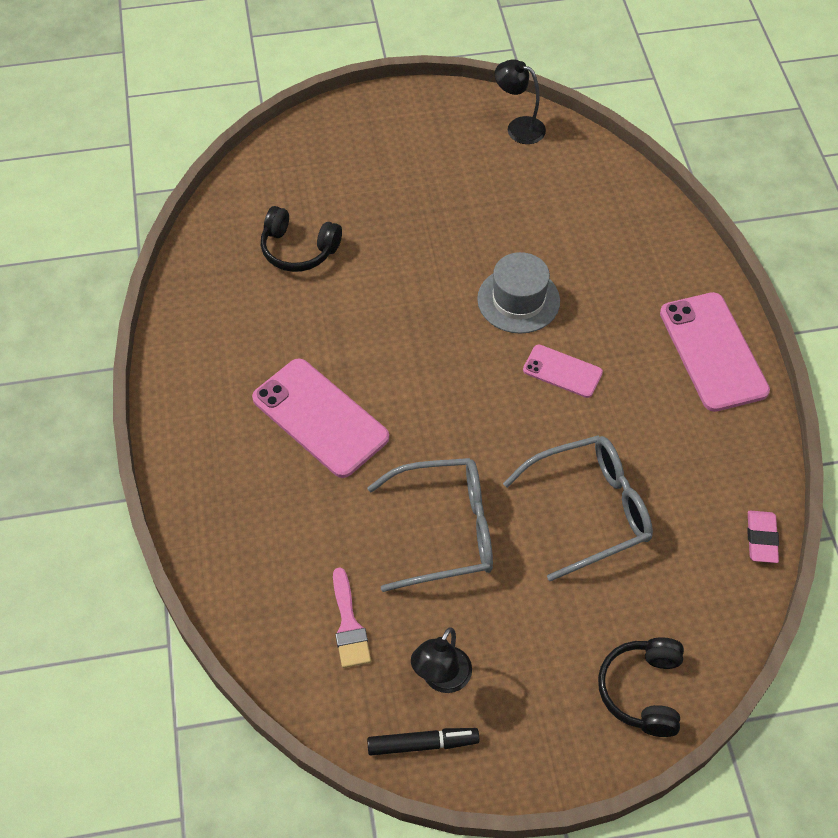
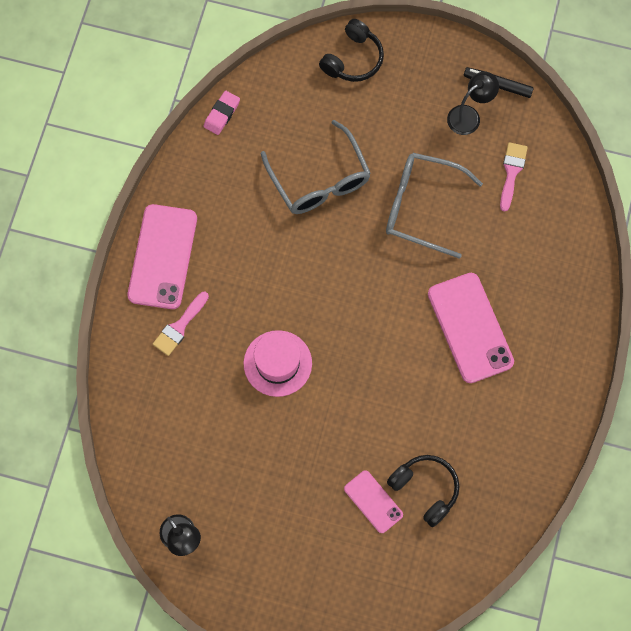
camera: 155 degrees left, 15 degrees up
grey hat [477,252,560,334] -> pink hat [244,330,312,397]
grey glasses [503,435,653,581] -> grey glasses turned 120 degrees counterclockwise [261,120,371,214]
pink phone [523,345,603,398] -> pink phone moved to [344,470,403,533]
none -> pink brush [153,292,209,356]

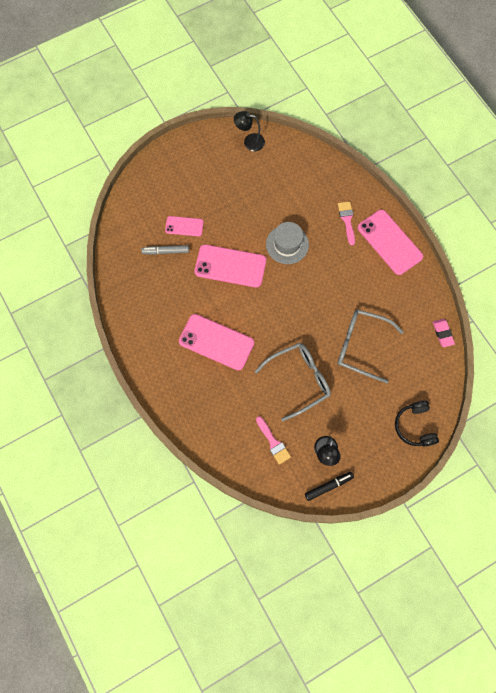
camera: 135 degrees right, 0 degrees up
pink hat [244,330,312,397] -> grey hat [266,222,309,264]
black headphones [387,455,459,527] -> grey marker [141,245,189,255]
none -> pink phone [194,244,266,288]

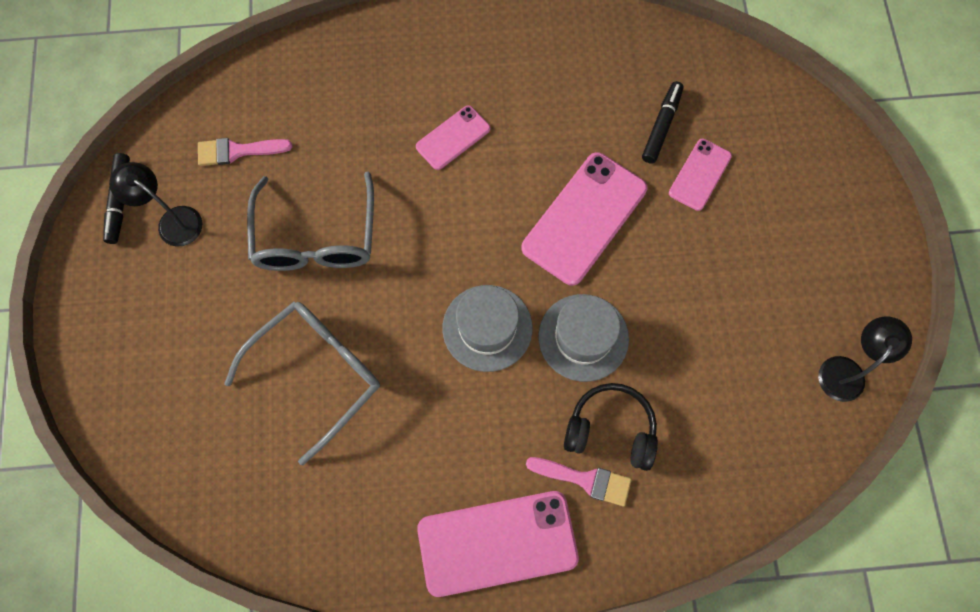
camera: 115 degrees right, 0 degrees up
grey marker [141,245,189,255] -> black marker [642,81,684,164]
pink phone [179,314,254,370] -> pink phone [416,105,490,170], size x0.55
black headphones [395,400,439,446] -> black headphones moved to [564,383,658,471]
pink eraser [433,319,455,347] -> none
none -> grey hat [443,285,533,372]

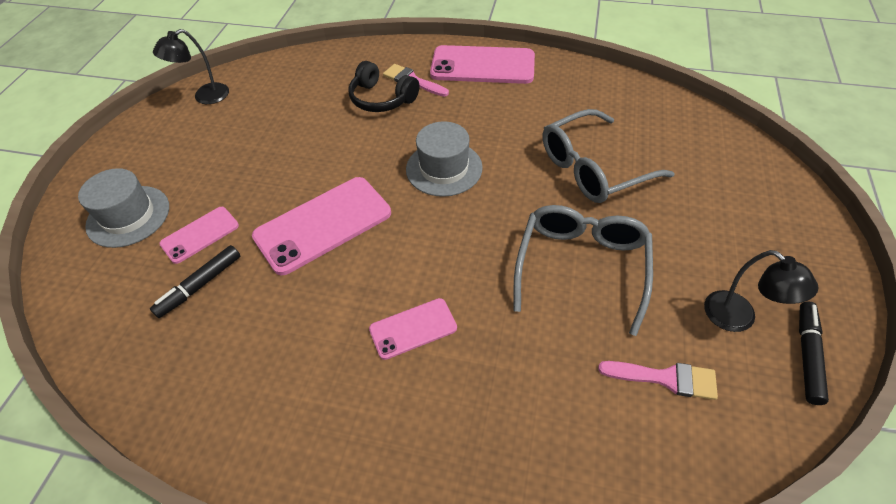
camera: 160 degrees left, 20 degrees down
grey hat [538,294,629,382] -> grey hat moved to [78,168,169,248]

